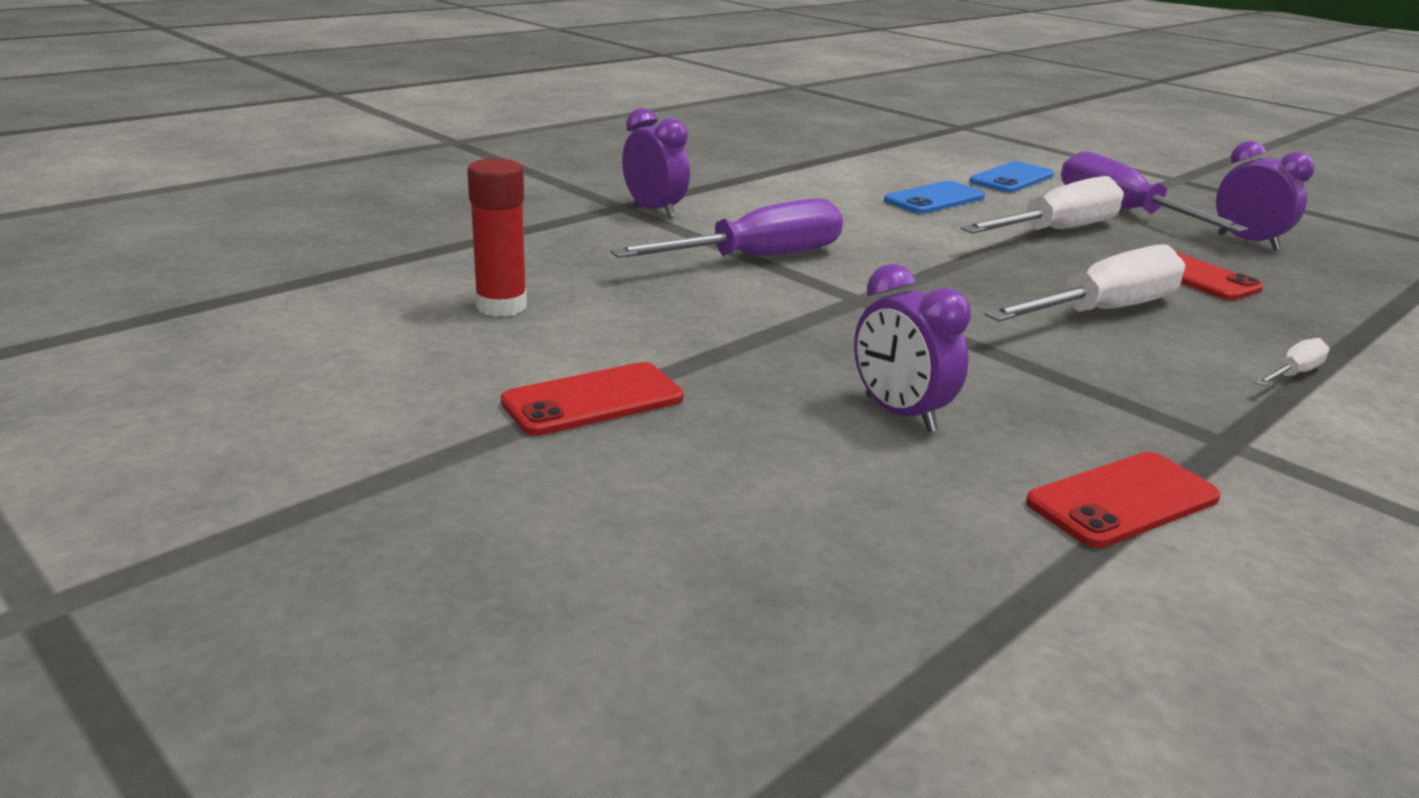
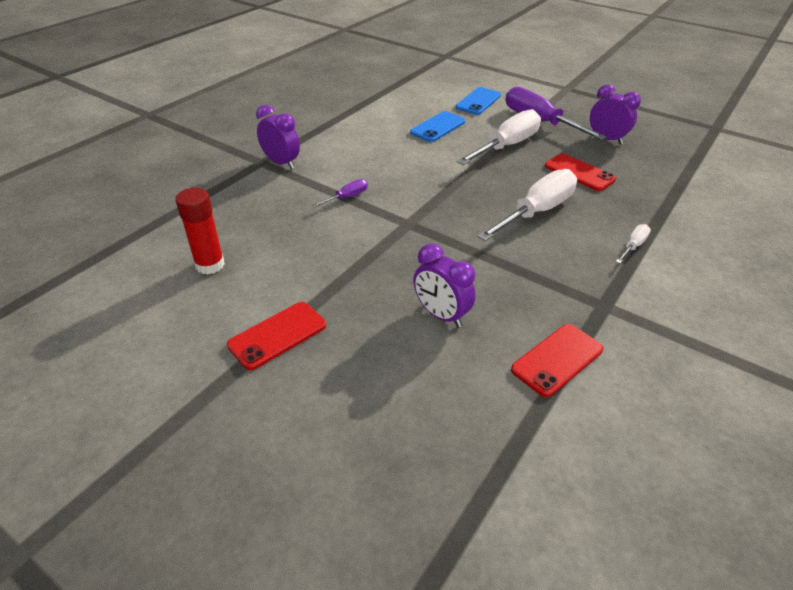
camera: 10 degrees left, 15 degrees up
purple screwdriver [610,198,843,258] -> purple screwdriver [312,179,368,208], size x0.45

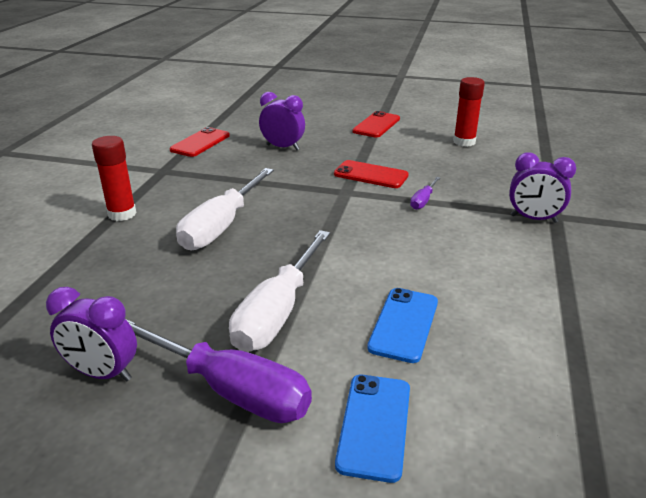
camera: 160 degrees right, 10 degrees down
red phone [545,154,616,191] -> red phone moved to [334,160,409,188]
white screwdriver [616,224,651,263] -> red glue stick [92,136,136,221]

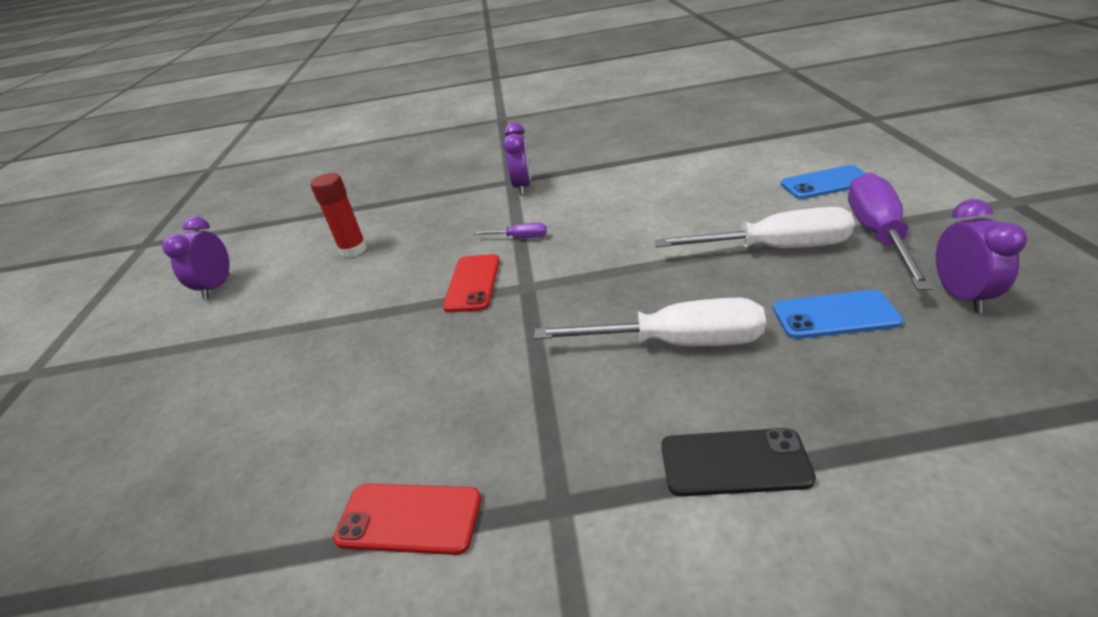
camera: 105 degrees left, 5 degrees up
red glue stick [92,136,136,221] -> black phone [661,428,816,497]
purple clock [259,92,305,150] -> purple clock moved to [162,216,229,299]
red phone [352,111,400,137] -> none
blue phone [367,288,438,363] -> blue phone moved to [773,290,903,339]

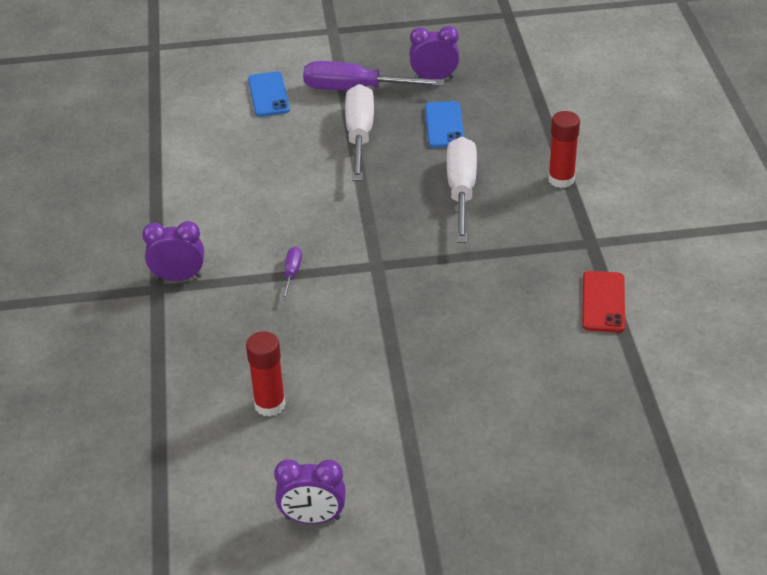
camera: 95 degrees left, 5 degrees up
red phone [443,254,500,313] -> none
black phone [661,428,816,497] -> red glue stick [548,111,580,188]

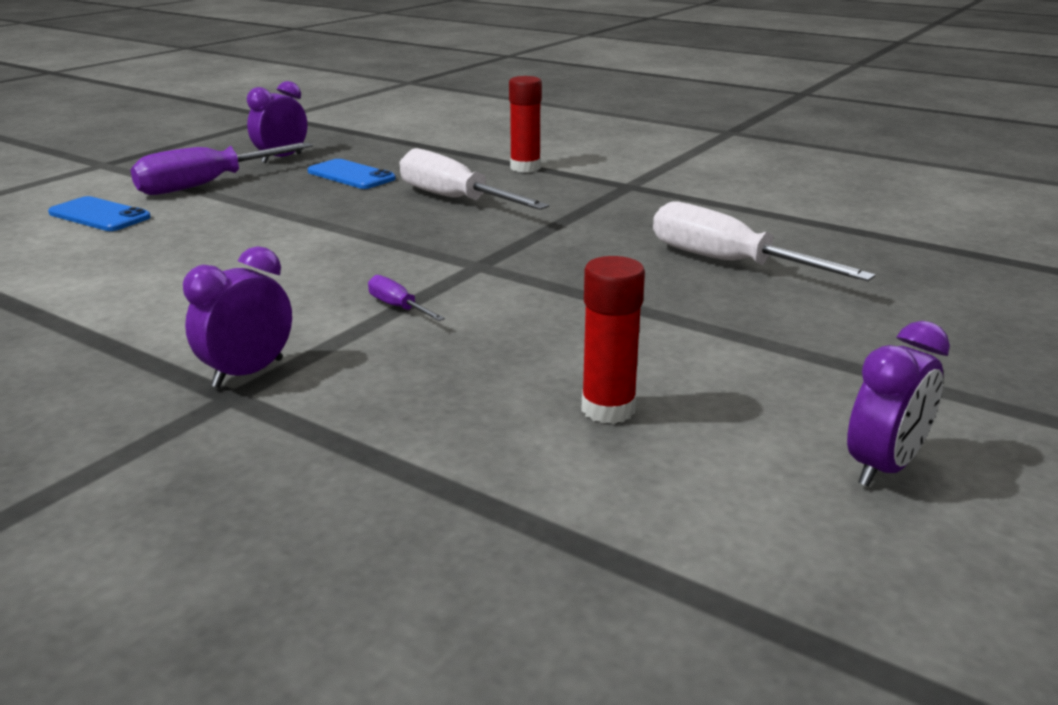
camera: 50 degrees left, 15 degrees down
white screwdriver [345,84,374,181] -> white screwdriver moved to [653,202,875,281]
red phone [582,271,625,332] -> none

